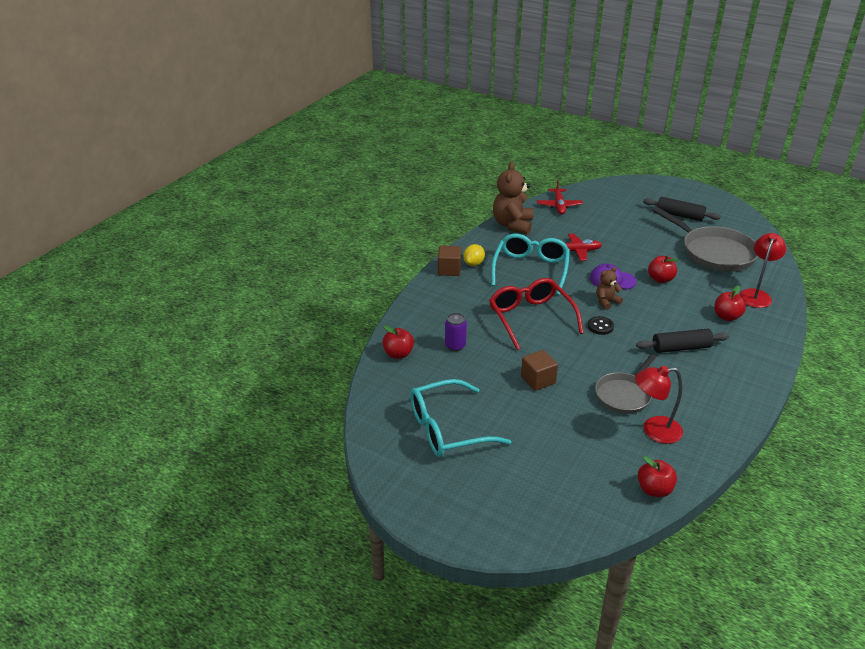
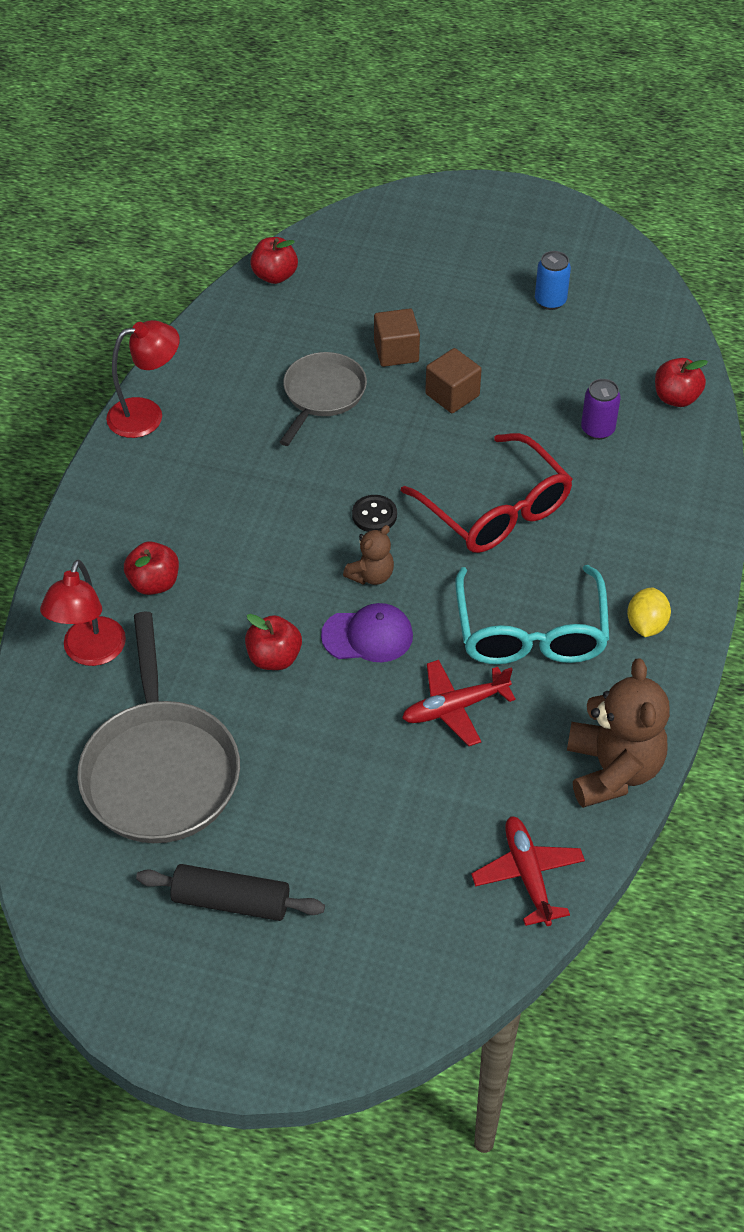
camera: 165 degrees right, 15 degrees up
turquoise glasses [410,379,512,457] -> blue can [535,251,571,310]
brown cube [438,246,462,276] -> brown cube moved to [374,308,420,367]
red lamp [635,366,683,444] -> red lamp moved to [106,320,180,438]
black rolling pin [636,329,729,353] -> none
grey pan [652,207,758,272] -> grey pan turned 135 degrees counterclockwise [77,611,240,843]

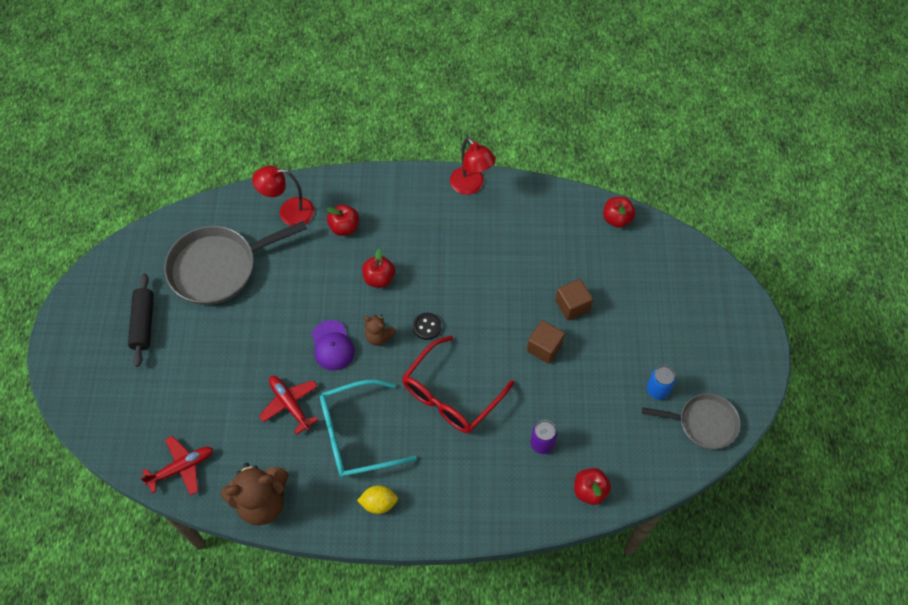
camera: 75 degrees right, 10 degrees up
red apple [245,614,302,670] -> red apple moved to [362,249,395,288]
grey pan [280,352,367,446] -> grey pan moved to [642,393,740,449]

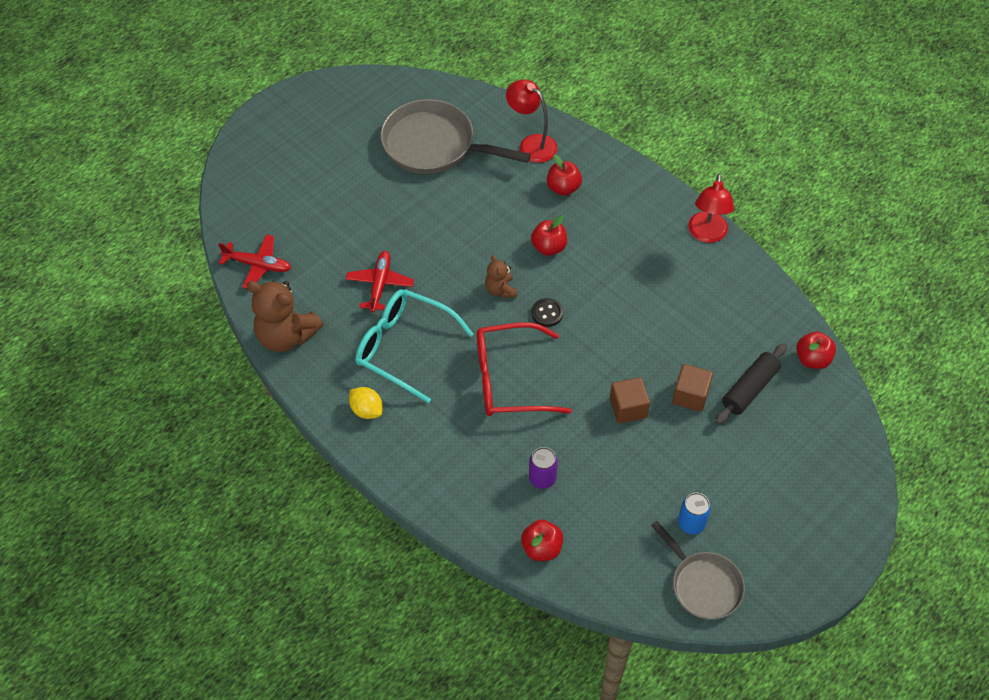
camera: 45 degrees right, 5 degrees down
black rolling pin [128,273,154,367] -> black rolling pin moved to [715,343,787,425]
purple cap [312,320,355,371] -> none

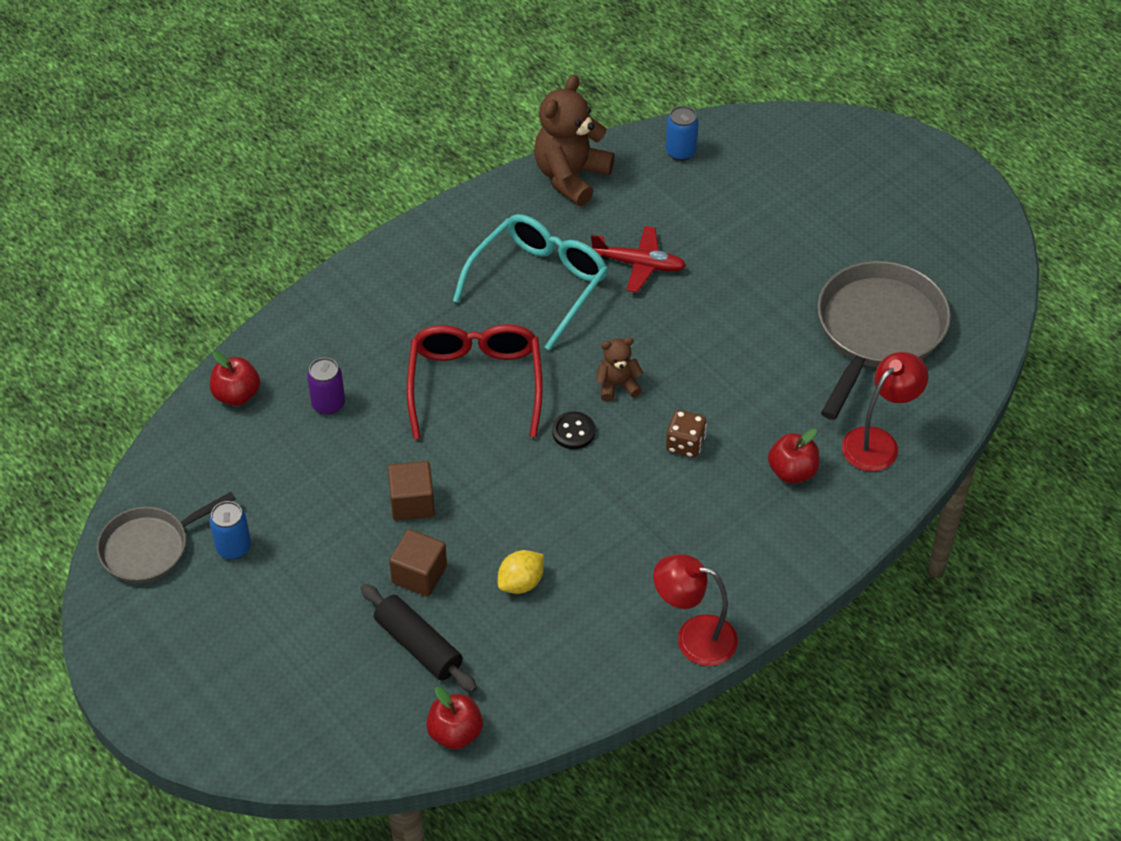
camera: 95 degrees right, 5 degrees down
red plane [218,234,291,289] -> blue can [666,106,699,161]
yellow lemon [349,387,382,419] -> yellow lemon moved to [498,550,544,594]
red apple [531,216,567,256] -> brown dice [666,410,707,458]

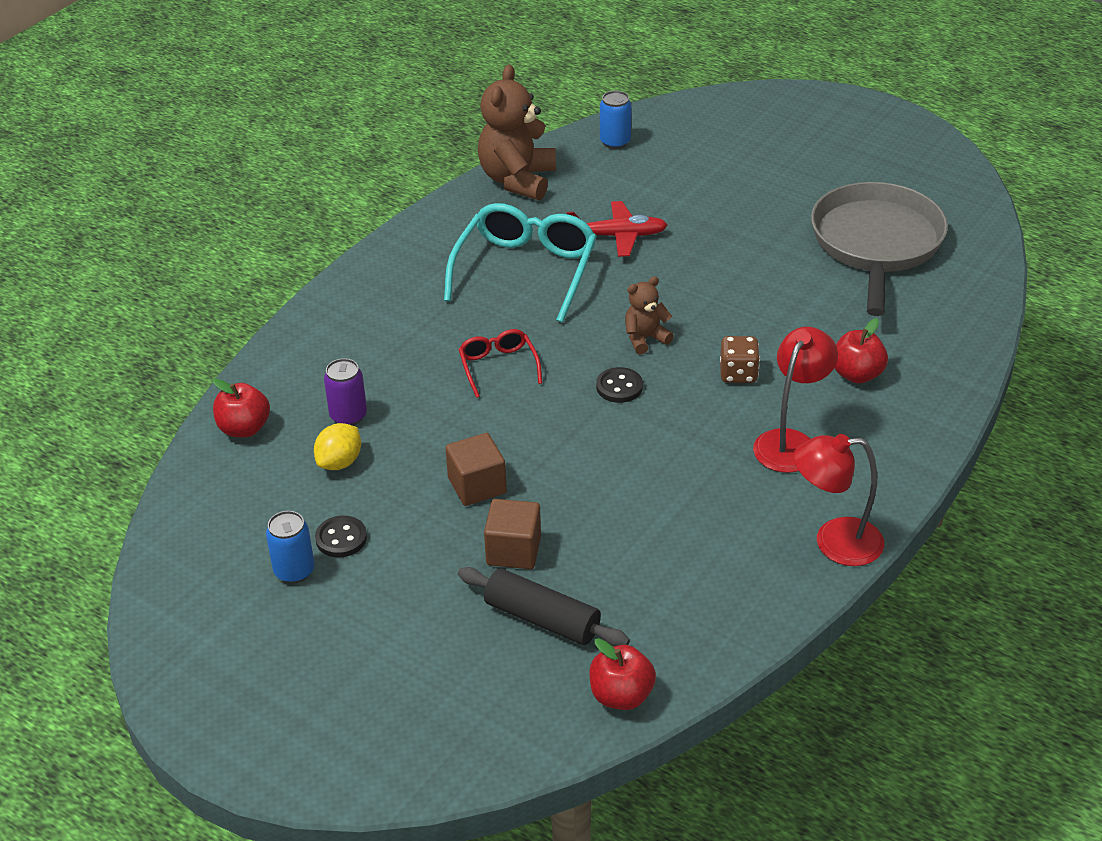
camera: 15 degrees left, 10 degrees down
grey pan [97,492,236,583] -> none
red glasses [407,324,543,439] -> red glasses [458,329,542,398], size x0.52
yellow lemon [498,550,544,594] -> yellow lemon moved to [314,423,361,470]
red lamp [842,352,928,472] -> red lamp moved to [753,327,838,473]
none -> black button [315,516,367,557]

